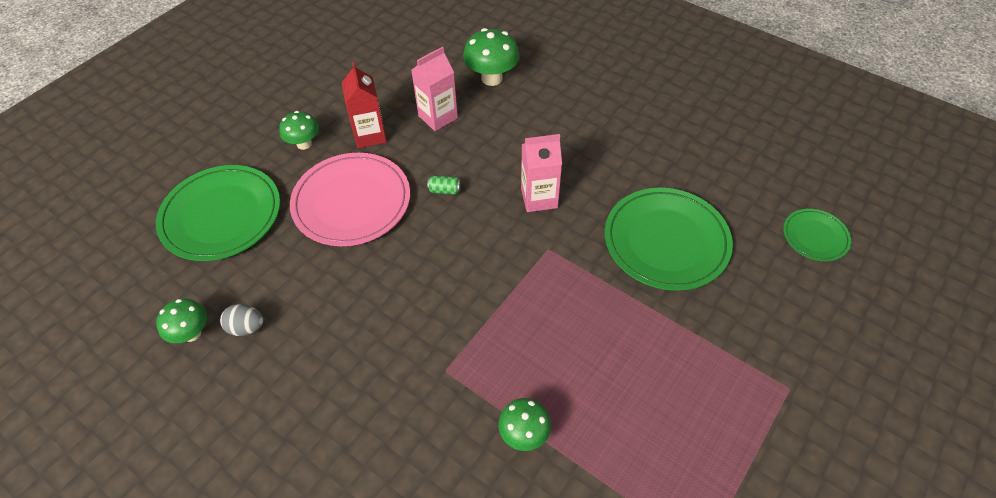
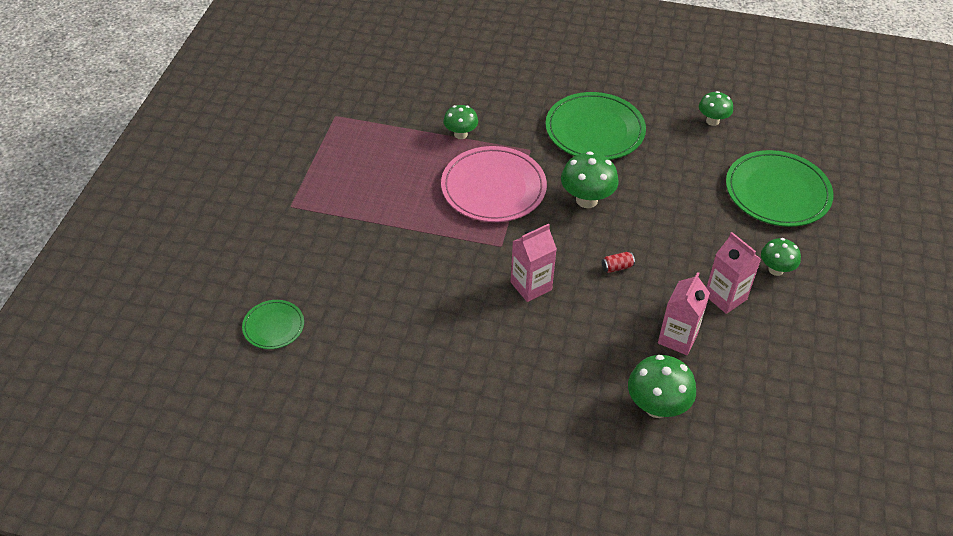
camera: 155 degrees right, 5 degrees down
grey egg [220,304,263,336] -> none
pink plate [290,153,410,246] -> pink plate moved to [441,146,547,222]
red carton [341,62,387,148] -> pink carton [706,232,761,314]
green can [427,176,461,195] -> red can [602,252,635,273]
green plate [605,188,733,291] -> green plate moved to [546,92,646,160]
none -> green mushroom [561,151,619,208]

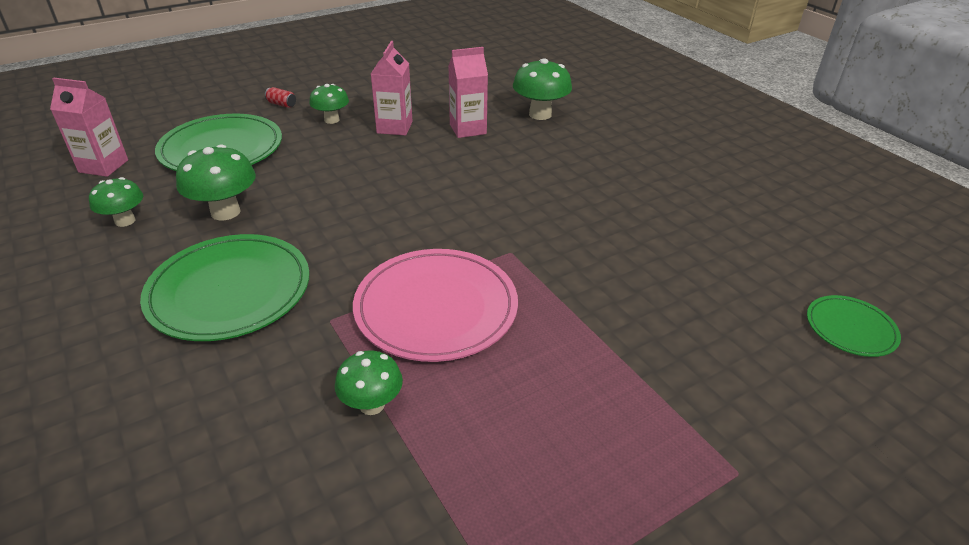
camera: 135 degrees left, 10 degrees down
pink carton [511,224,557,302] -> pink carton moved to [50,78,128,177]
green mushroom [561,151,619,208] -> green mushroom moved to [176,144,256,220]
red can [602,252,635,273] -> red can moved to [265,87,296,108]

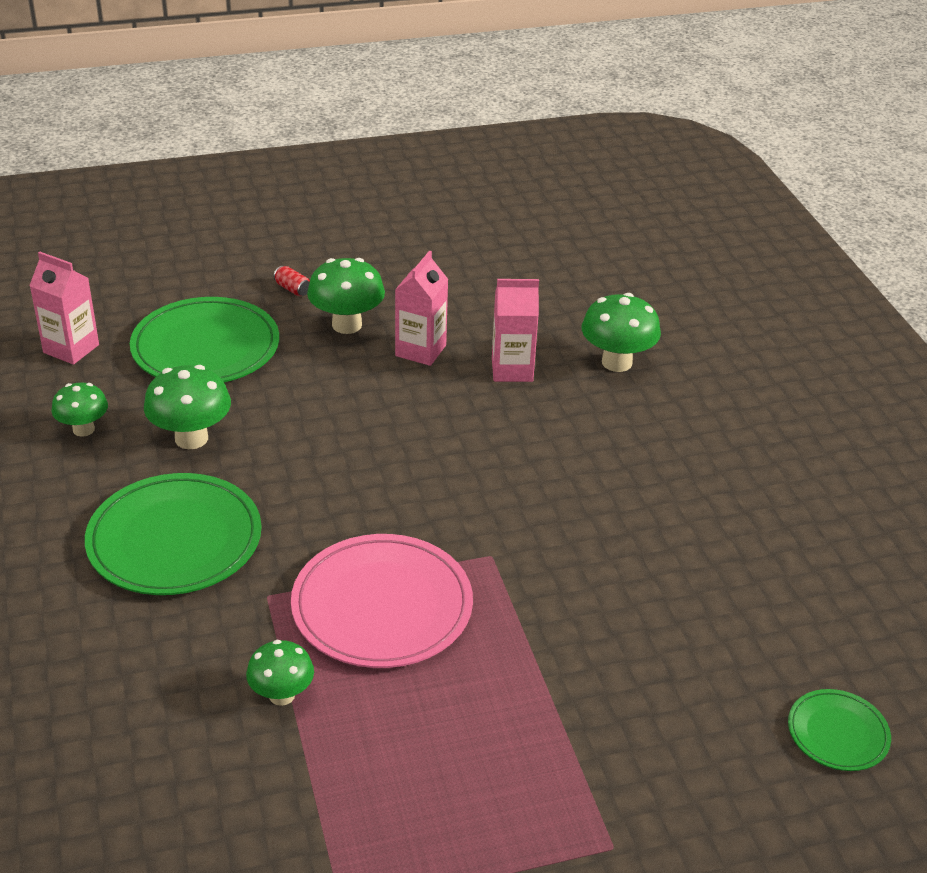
camera: 15 degrees right, 0 degrees up
green mushroom [309,84,349,124] -> green mushroom [307,258,385,334], size x1.54

